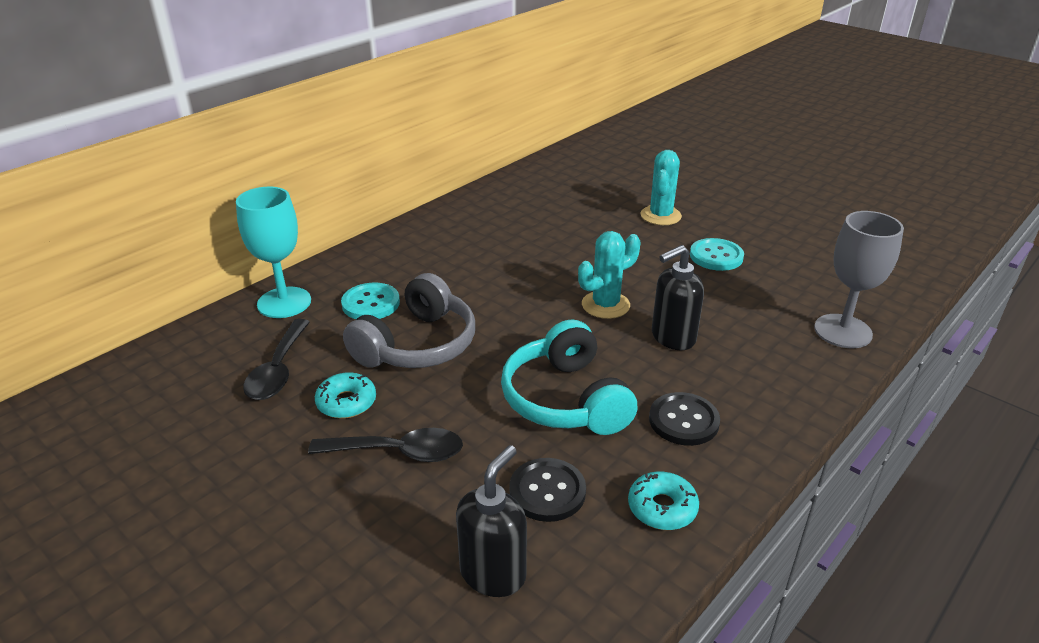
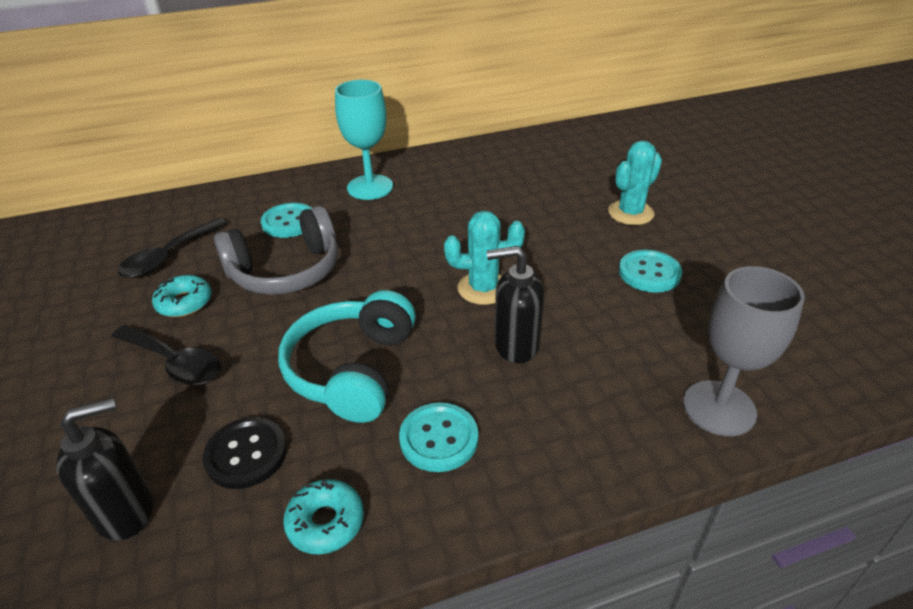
camera: 30 degrees right, 5 degrees up
turquoise goblet [236,187,311,318] -> turquoise goblet moved to [335,80,393,200]
black button [649,392,720,446] -> turquoise button [399,402,478,472]

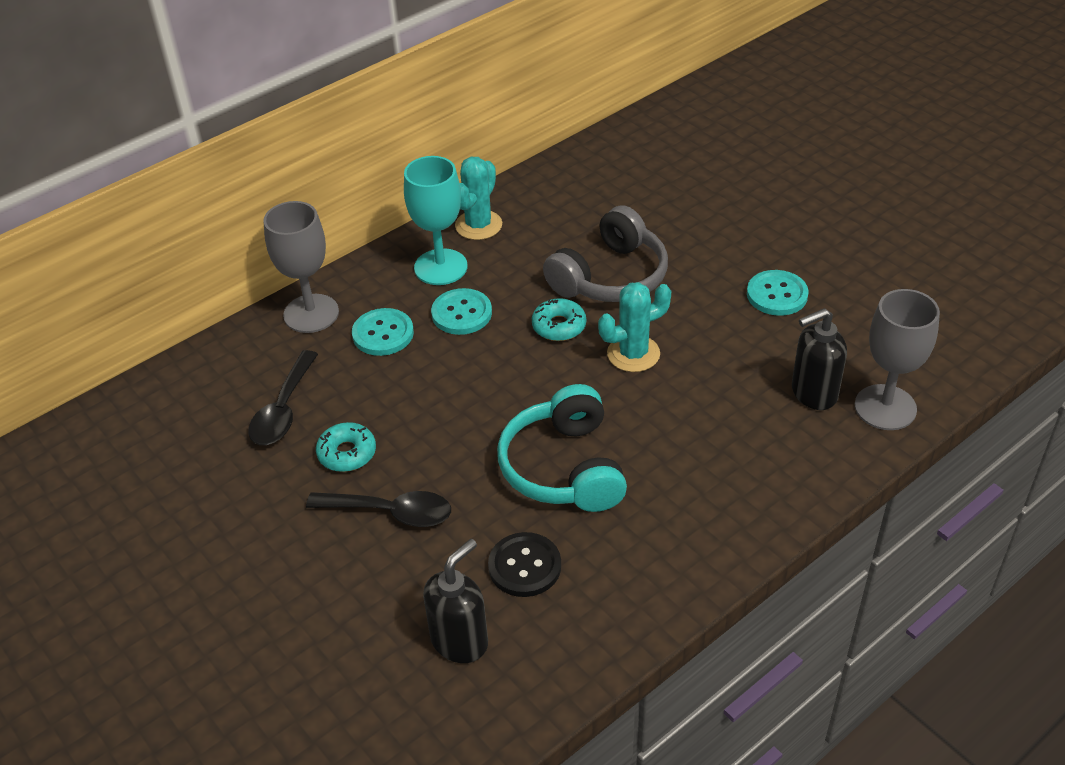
camera: 20 degrees left, 5 degrees up
grey headphones [214,206,338,295] -> grey headphones moved to [543,205,668,302]
turquoise donut [283,479,364,555] -> turquoise donut moved to [532,298,586,341]
turquoise button [399,402,478,472] -> turquoise button moved to [431,288,492,335]
black soap dispenser [486,246,544,363] -> black soap dispenser moved to [792,308,847,410]
turquoise cactus [608,140,662,225] -> turquoise cactus moved to [455,157,502,240]
none -> grey goblet [263,201,339,333]

